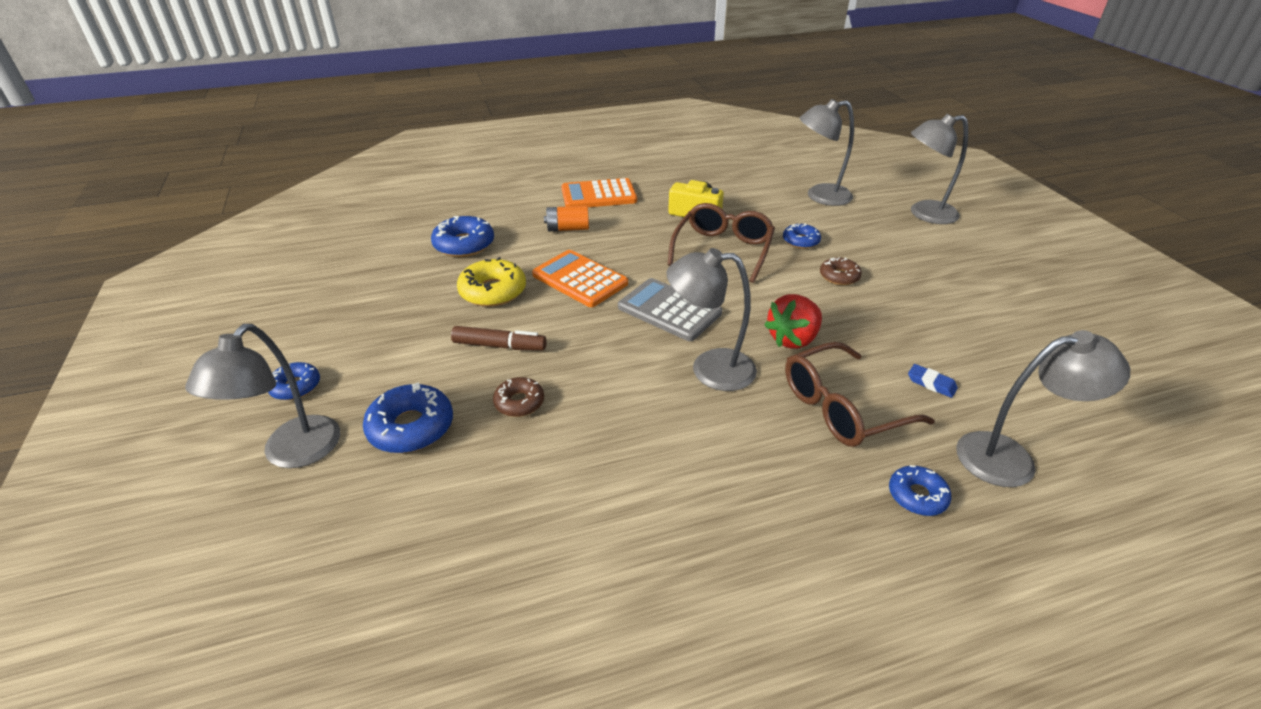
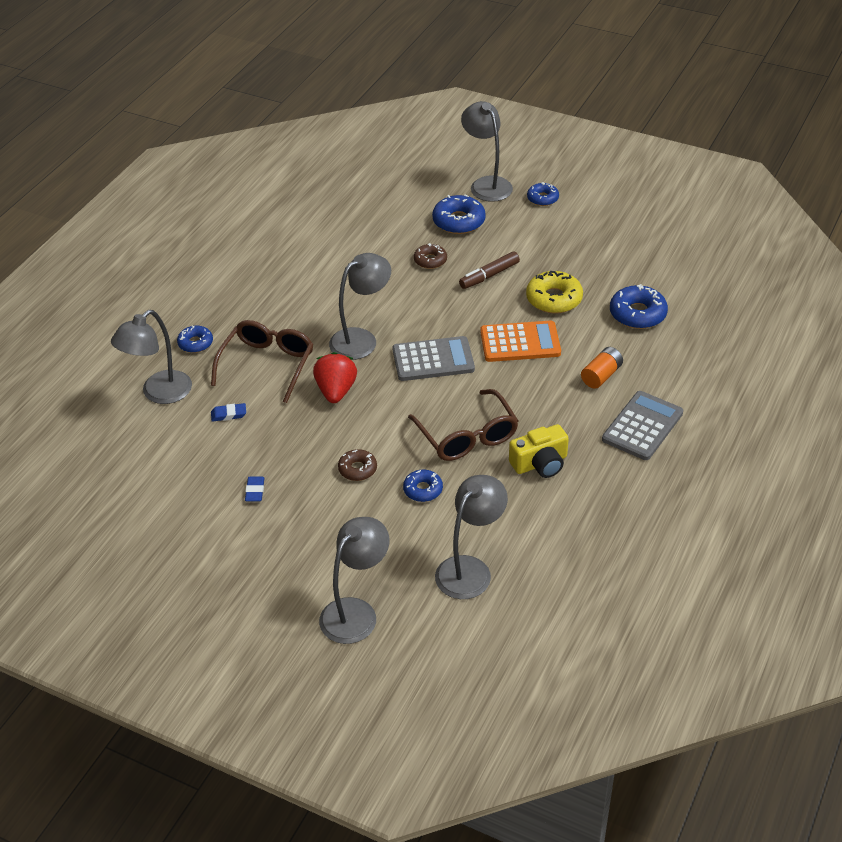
camera: 135 degrees right, 5 degrees up
orange calculator [562,178,637,207] -> grey calculator [602,391,683,460]
none -> blue eraser [245,477,264,502]

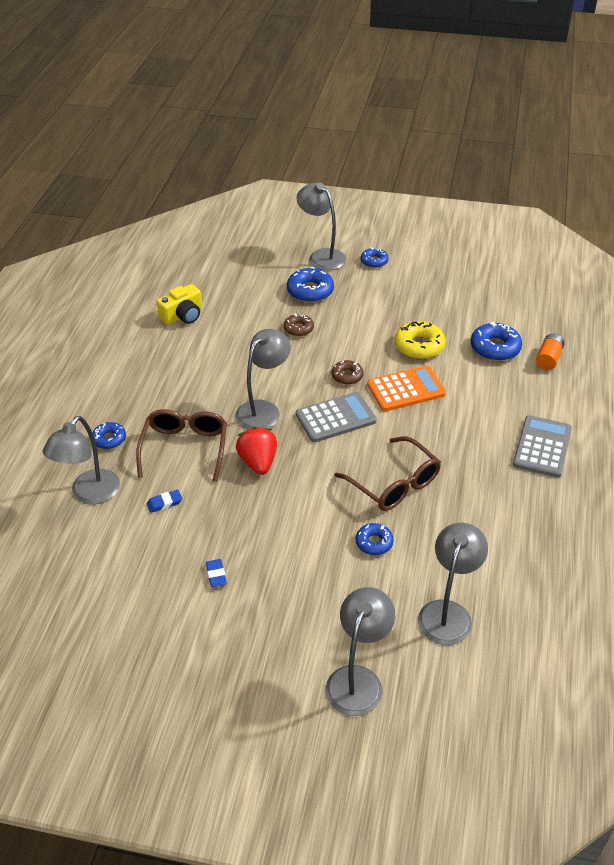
camera: 15 degrees left, 0 degrees up
brown donut [338,449,377,481] -> brown donut moved to [332,360,364,385]
brown marker [459,251,520,289] -> none
yellow camera [509,424,569,478] -> yellow camera moved to [157,284,202,325]
orange battery [581,347,623,389] -> orange battery moved to [536,333,565,370]

